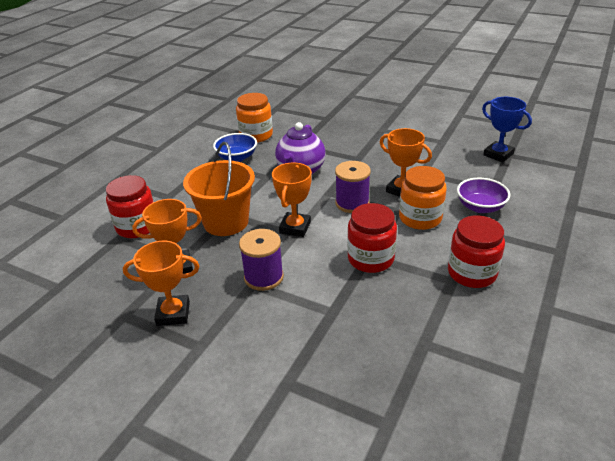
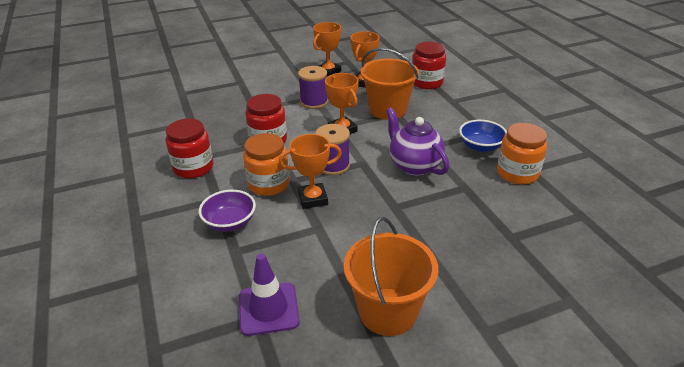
camera: 130 degrees right, 0 degrees up
blue trophy [482,97,532,162] -> purple traffic cone [239,254,300,336]
none -> orange bucket [344,217,438,336]

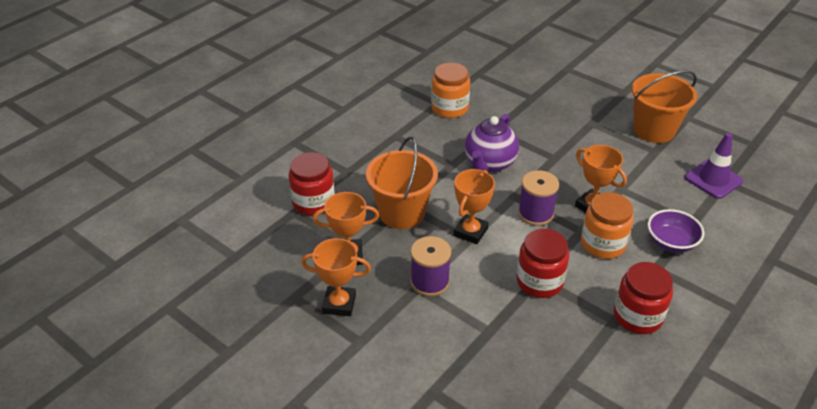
camera: 120 degrees left, 5 degrees up
blue bowl [459,120,507,152] -> none

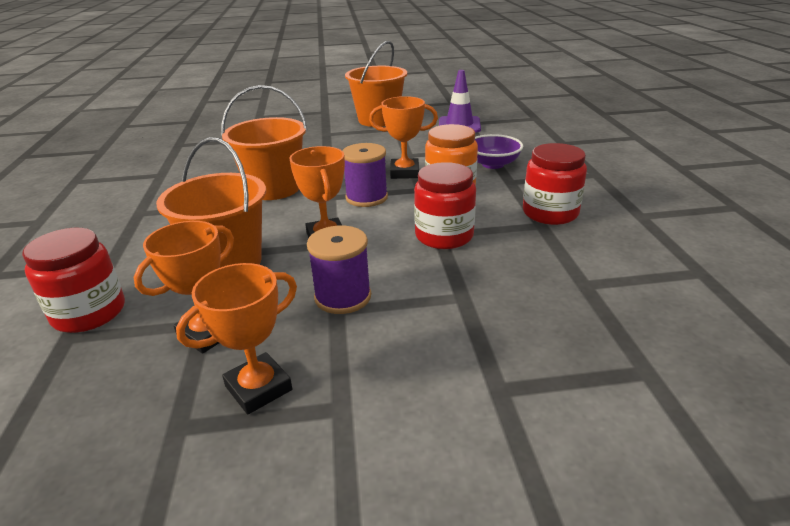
camera: 45 degrees left, 10 degrees down
orange jar [431,63,470,118] -> none
purple teapot [465,114,519,173] -> orange bucket [221,85,307,200]

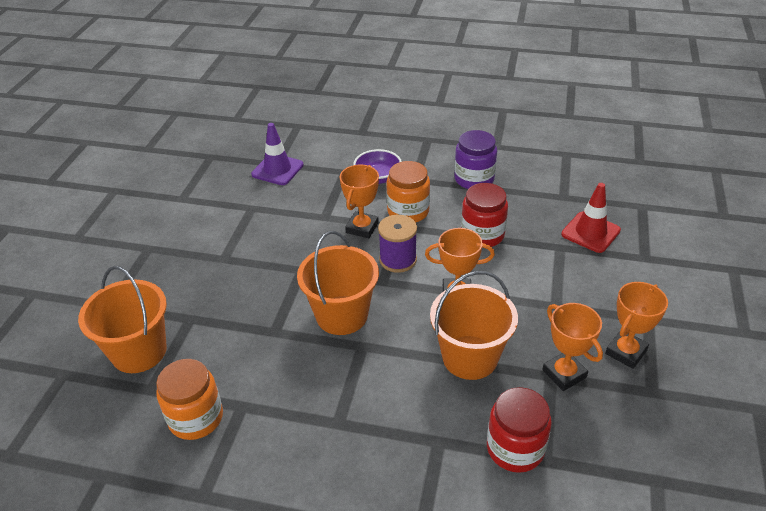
camera: 70 degrees left, 10 degrees up
orange trophy [176,263,297,415] -> orange trophy turned 60 degrees clockwise [605,282,668,369]
purple spool [307,226,371,314] -> none
orange bucket [345,41,407,127] -> orange bucket moved to [78,266,167,373]
red jar [523,143,587,225] -> purple jar [454,130,497,189]
none -> orange jar [156,359,223,440]
none -> red traffic cone [561,183,621,253]

